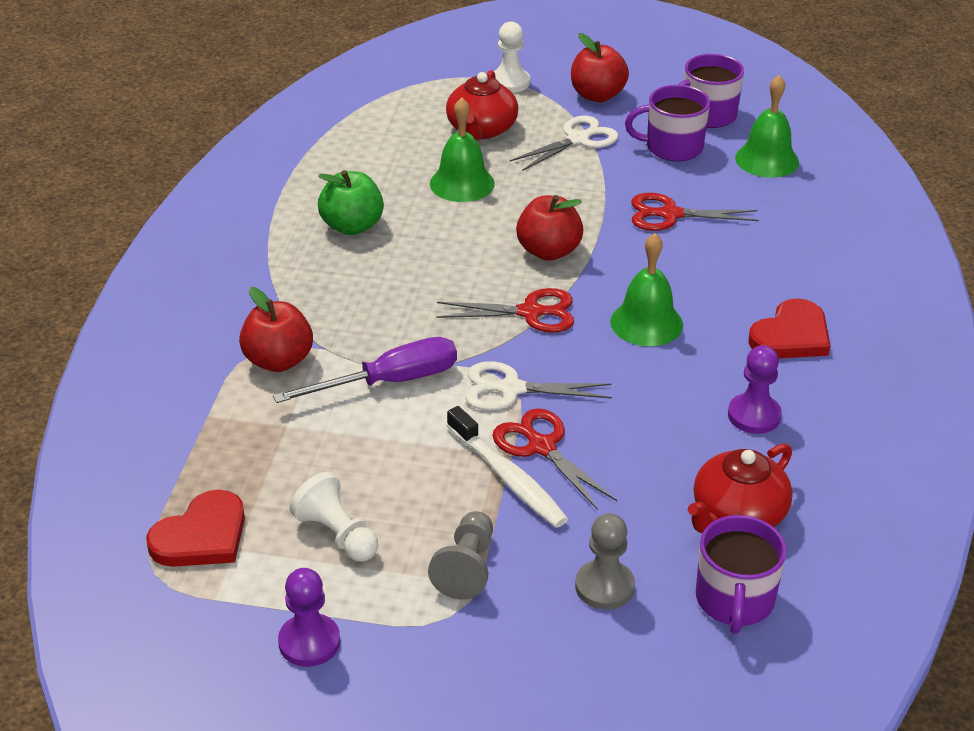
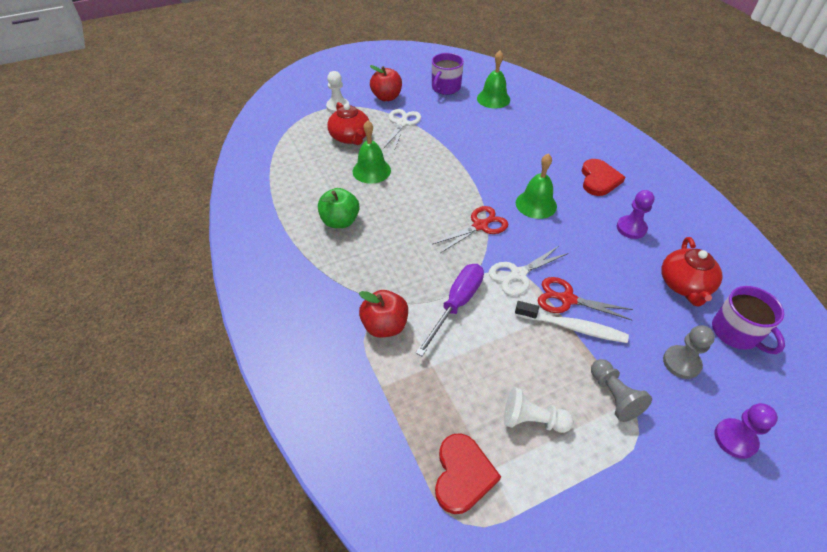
camera: 35 degrees left, 10 degrees up
purple pawn [278,568,340,667] -> purple pawn moved to [715,403,778,459]
red apple [516,195,584,261] -> none
purple mug [625,85,710,162] -> none
red scissors [631,193,759,231] -> none

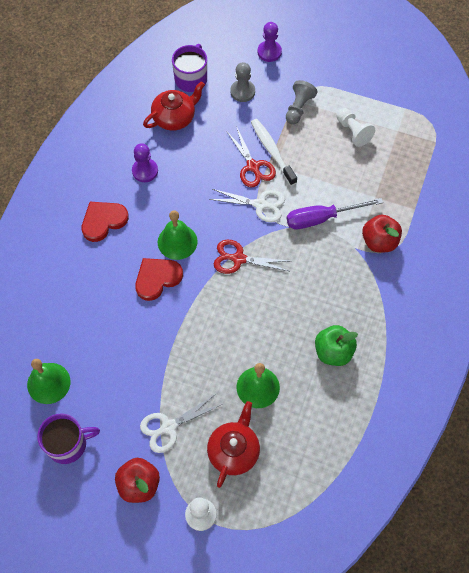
camera: 135 degrees left, 15 degrees up
red heart [435,434,501,514] -> red heart moved to [135,258,183,301]

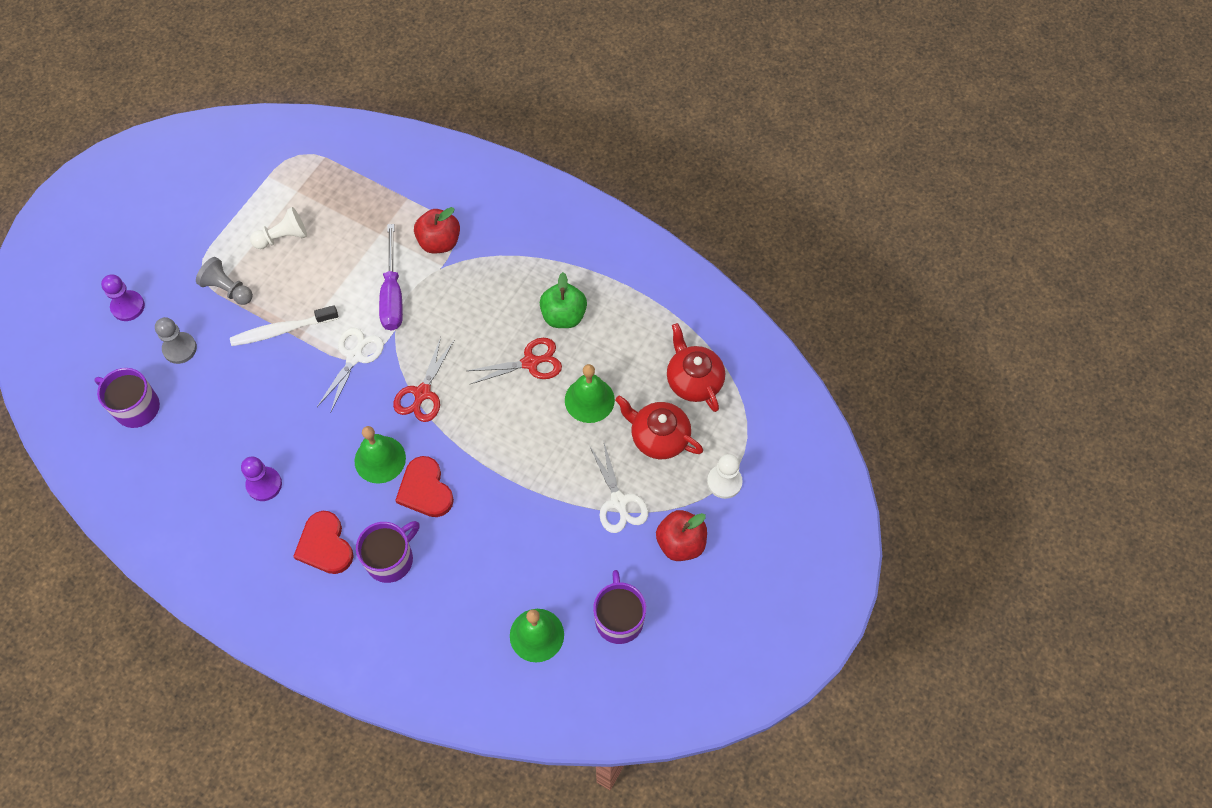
camera: 80 degrees left, 0 degrees up
red teapot [143,81,205,131] -> red teapot moved to [667,323,725,412]
red scissors [227,126,276,187] -> red scissors moved to [467,338,562,385]
none -> purple mug [356,521,420,583]

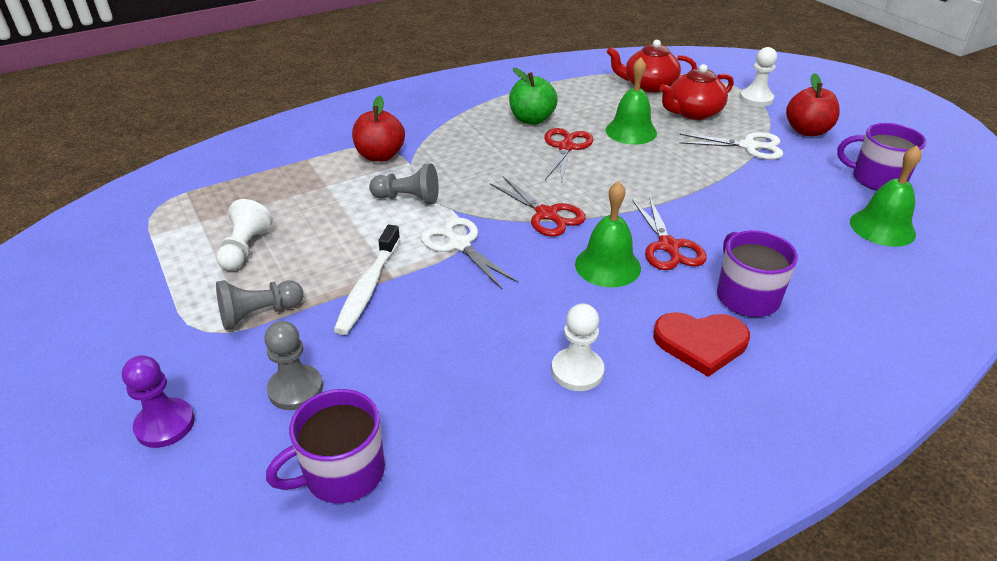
camera: 60 degrees left, 25 degrees down
purple pawn [241,457,282,501] -> white pawn [552,304,604,391]
purple screwdriver [379,224,403,330] -> grey pawn [369,163,439,204]
red heart [395,456,454,517] -> red scissors [632,197,707,270]

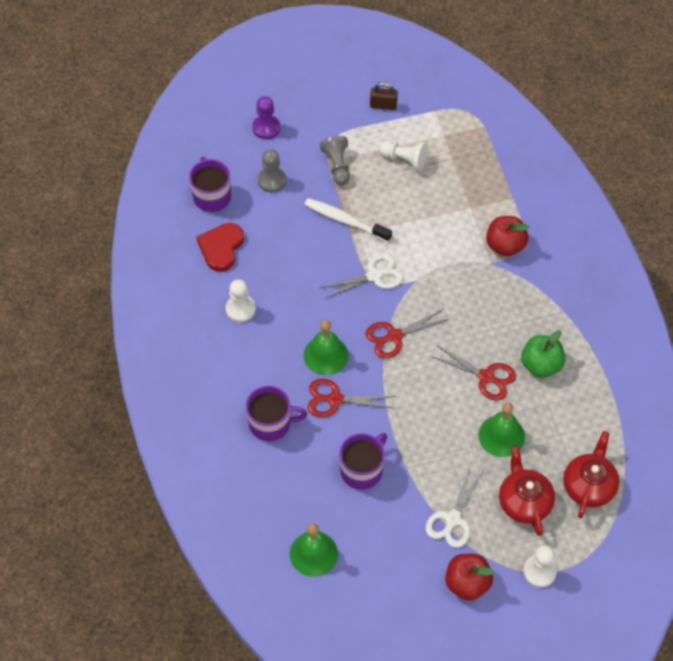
camera: 105 degrees right, 20 degrees up
grey pawn [369,163,439,204] -> none
red heart [653,312,750,377] -> red heart moved to [196,223,244,272]
purple mug [837,123,927,191] -> purple mug moved to [339,433,387,490]
none -> brown padlock [370,82,398,110]

